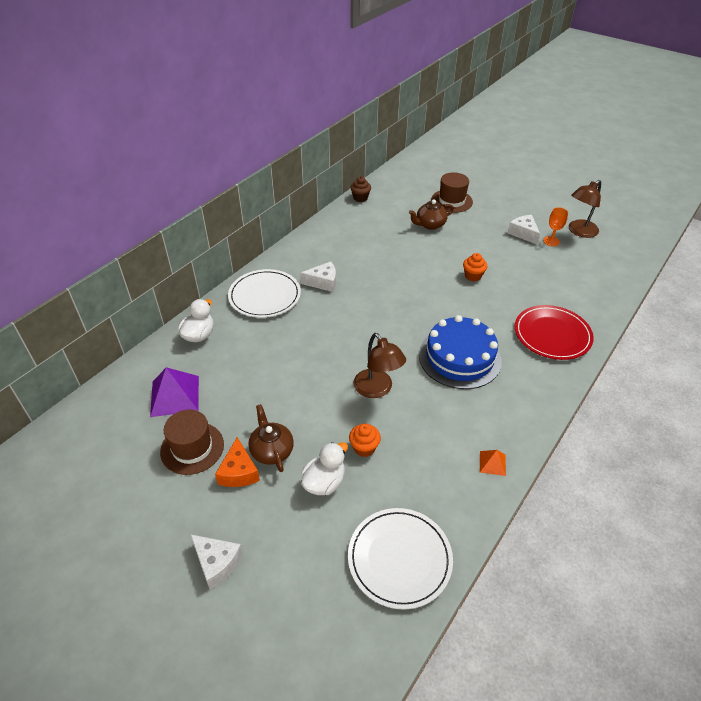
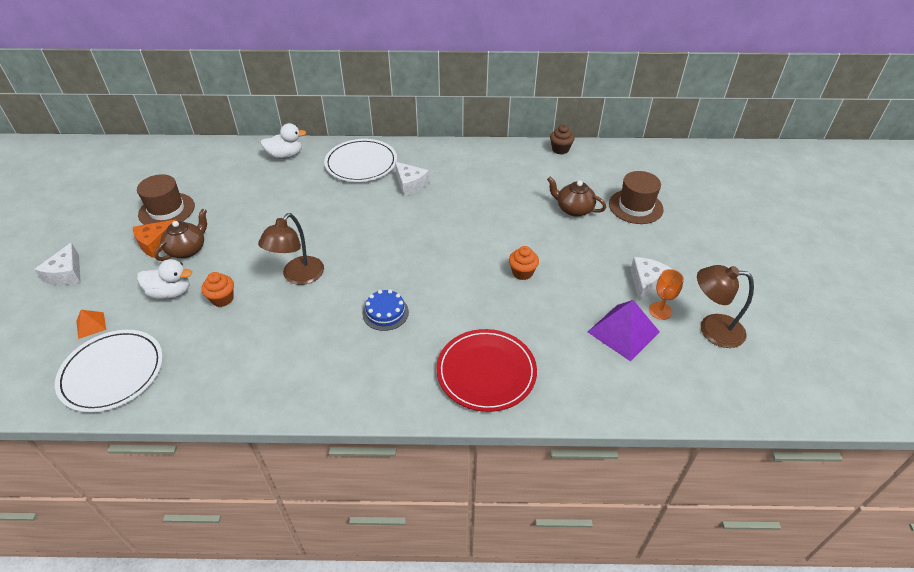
camera: 55 degrees right, 0 degrees up
purple pyramid [150,367,199,417] -> purple pyramid moved to [588,300,660,362]
blue cake [419,315,502,389] -> blue cake [362,290,409,331], size x0.49
orange pyramid [480,450,506,476] -> orange pyramid moved to [76,310,106,339]

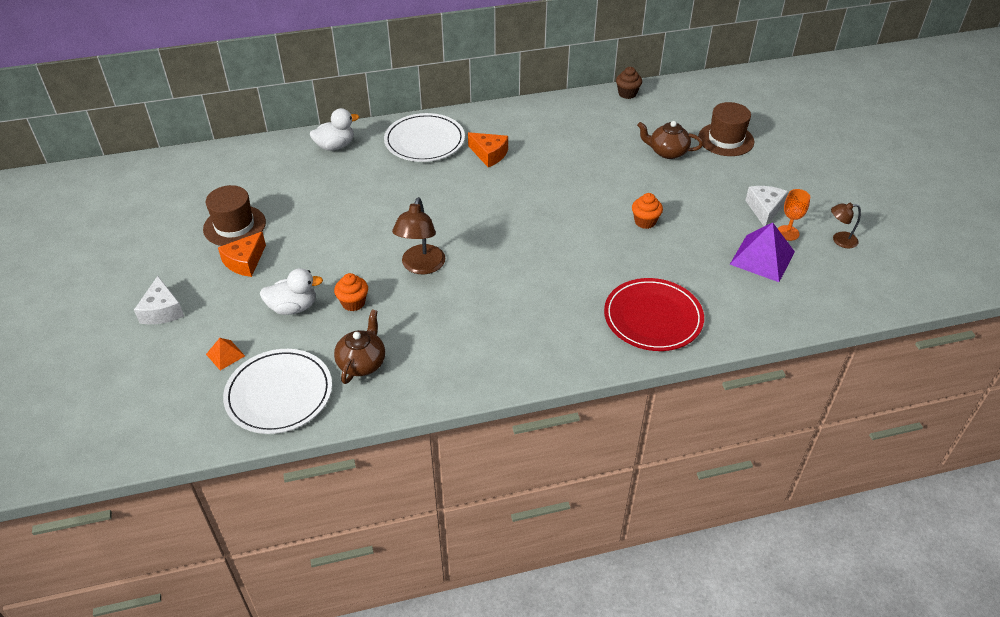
camera: 15 degrees left, 0 degrees up
brown teapot [154,208,207,261] -> brown teapot moved to [334,309,385,384]
blue cake [362,290,409,331] -> none
white cheese [395,162,429,196] -> orange cheese [468,132,508,167]
brown lamp [697,265,754,348] -> brown lamp [831,203,861,248], size x0.58

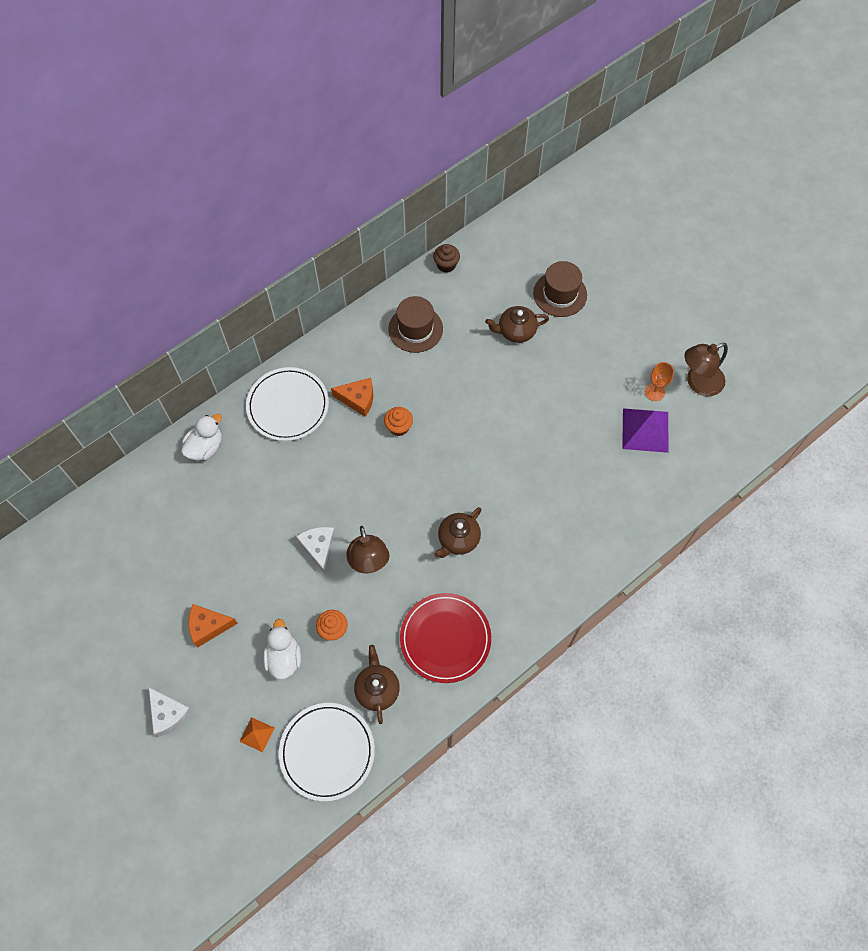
camera: 25 degrees left, 20 degrees up
brown hat [203,185,266,246] -> brown hat moved to [388,296,443,353]
orange cheese [218,232,266,277] -> orange cheese turned 75 degrees clockwise [189,604,238,647]
white duck [260,268,323,315] -> white duck turned 60 degrees counterclockwise [263,619,301,680]
red plate [604,278,704,351] -> red plate moved to [400,593,491,683]
orange cupcake [632,193,663,229] -> orange cupcake moved to [384,407,413,436]
white cheese [745,186,788,226] -> white cheese moved to [296,527,336,574]
brown lamp [831,203,861,248] -> brown lamp [684,343,728,396], size x1.72
none -> brown teapot [434,507,482,558]

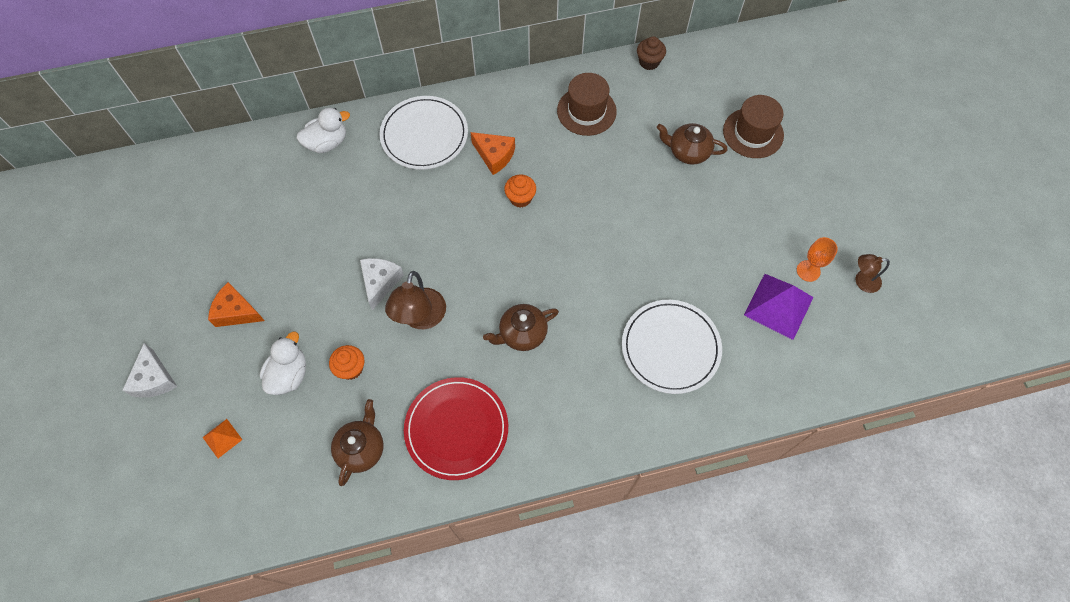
camera: 25 degrees right, 0 degrees up
white plate [279,703,375,801] -> white plate moved to [622,300,722,394]
brown lamp [684,343,728,396] -> brown lamp [856,254,890,293], size x0.58

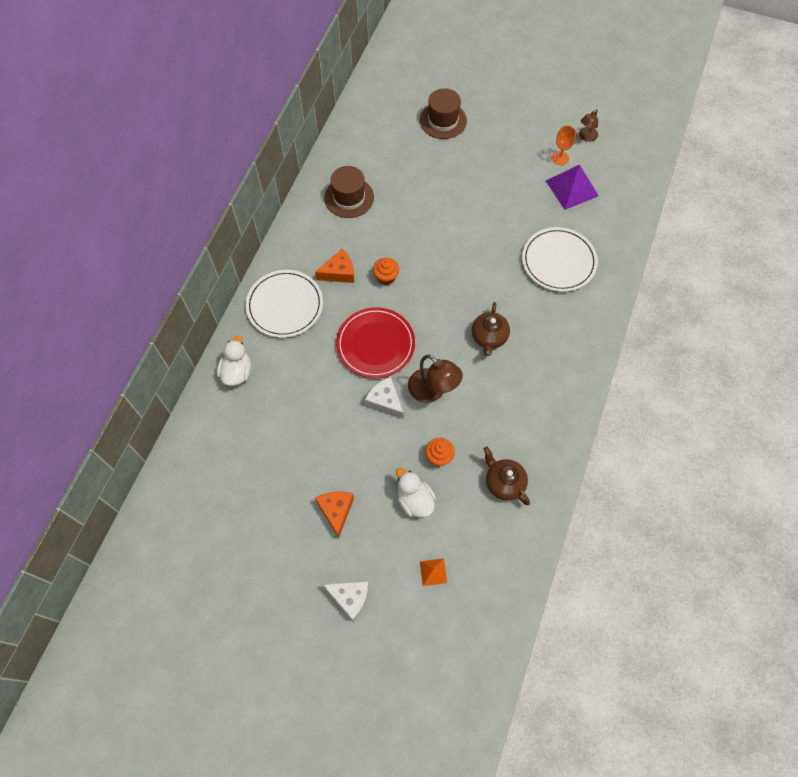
camera: 55 degrees left, 0 degrees up
orange cheese [208,282,265,327] -> orange cheese turned 120 degrees clockwise [315,491,354,538]
red plate [404,377,508,480] -> red plate moved to [336,307,415,378]
brown cupcake [637,36,666,70] -> none
brown teapot [657,123,728,165] -> none

